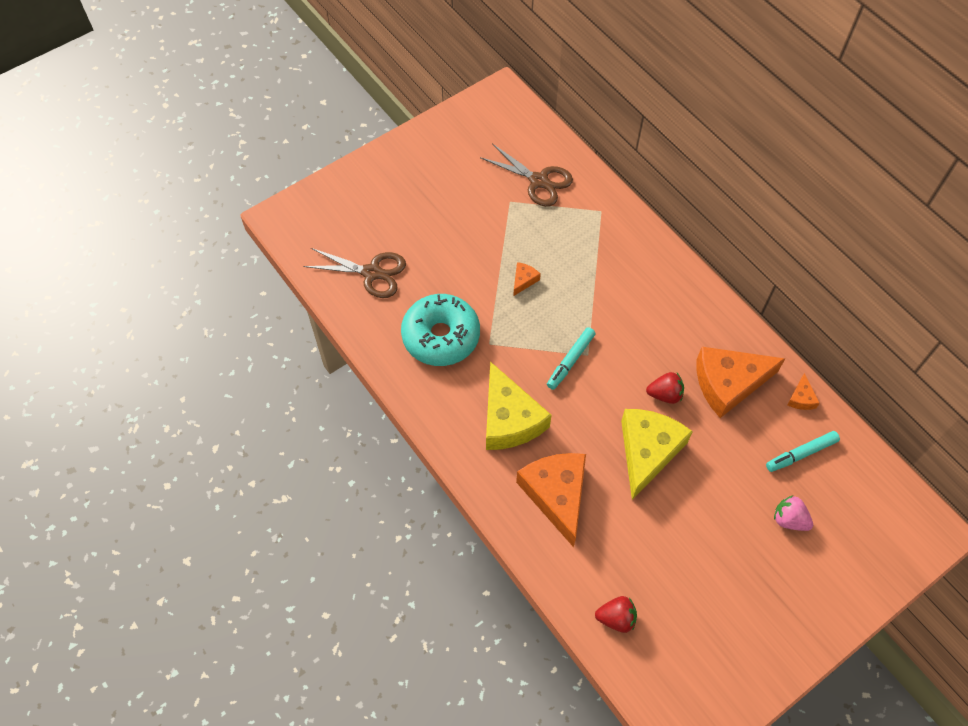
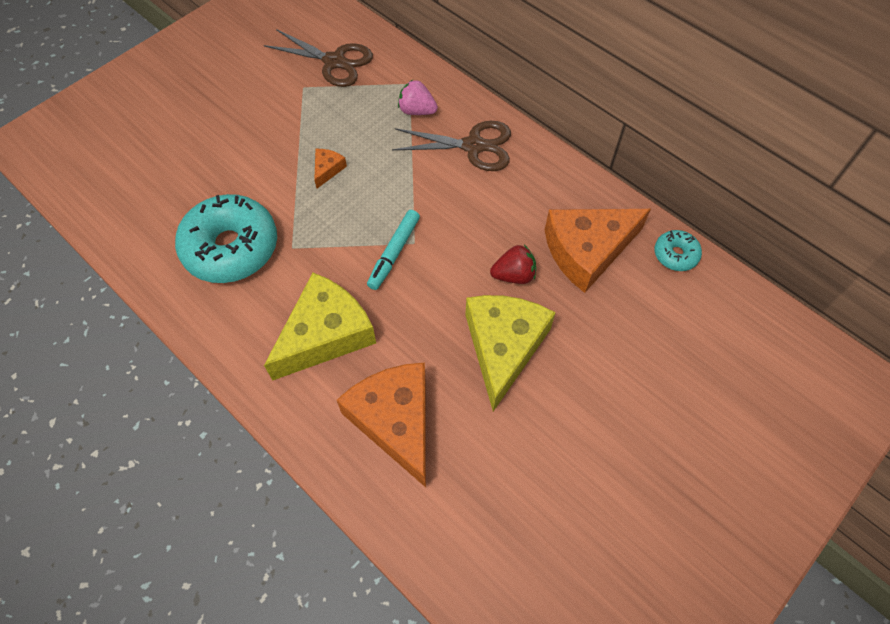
camera: 10 degrees left, 0 degrees up
brown scissors [304,248,406,298] -> brown scissors moved to [392,121,511,171]
yellow cheese [486,362,552,450] -> yellow cheese turned 105 degrees counterclockwise [264,273,376,380]
red strawberry [595,596,637,633] -> none
turquoise marker [766,431,840,472] -> none
pink strawberry [774,495,813,531] -> pink strawberry moved to [398,80,438,115]
orange cheese [787,373,820,410] -> turquoise donut [655,230,702,271]

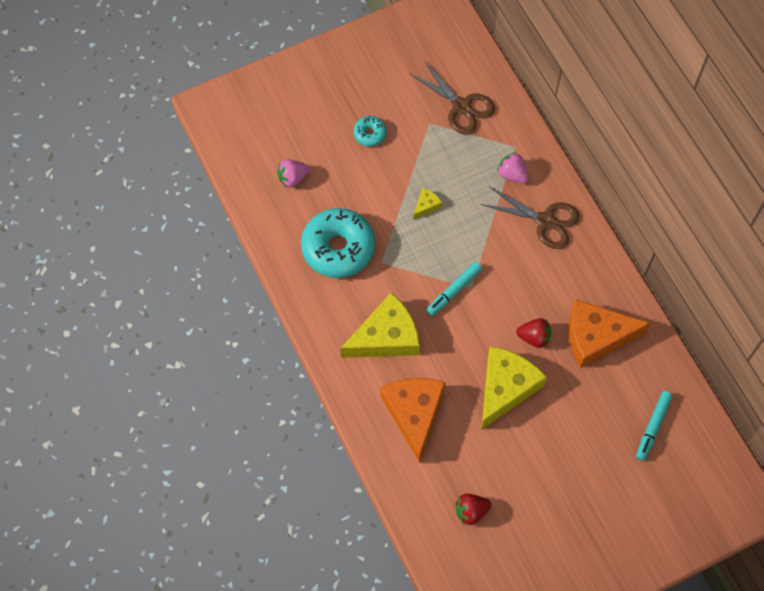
camera: 20 degrees right, 5 degrees up
orange cheese [314,149,347,188] -> yellow cheese [413,188,442,220]
turquoise donut [655,230,702,271] -> turquoise donut moved to [353,116,387,147]
none -> pink strawberry [277,159,310,188]
none -> red strawberry [455,494,491,525]
none -> turquoise marker [636,391,672,461]

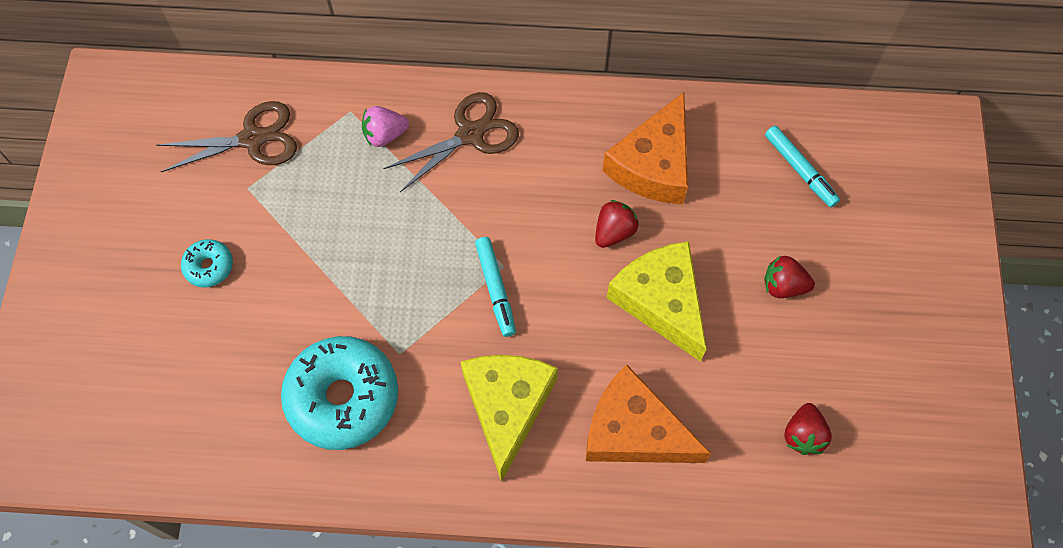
camera: 60 degrees left, 0 degrees up
pink strawberry [277,159,310,188] -> none
yellow cheese [413,188,442,220] -> none
none -> red strawberry [764,255,815,298]

